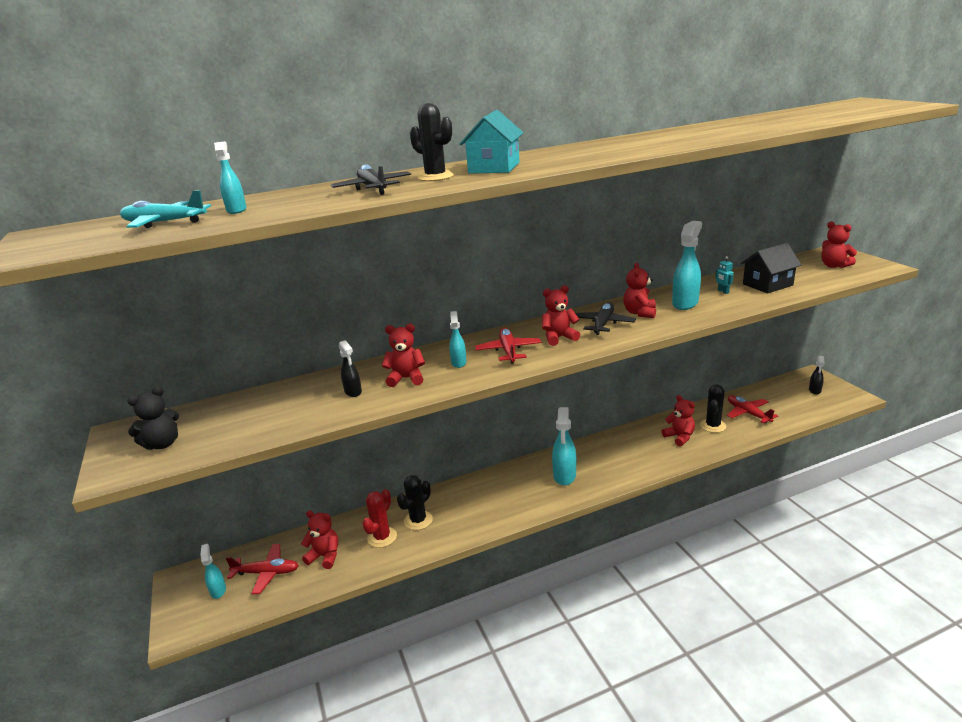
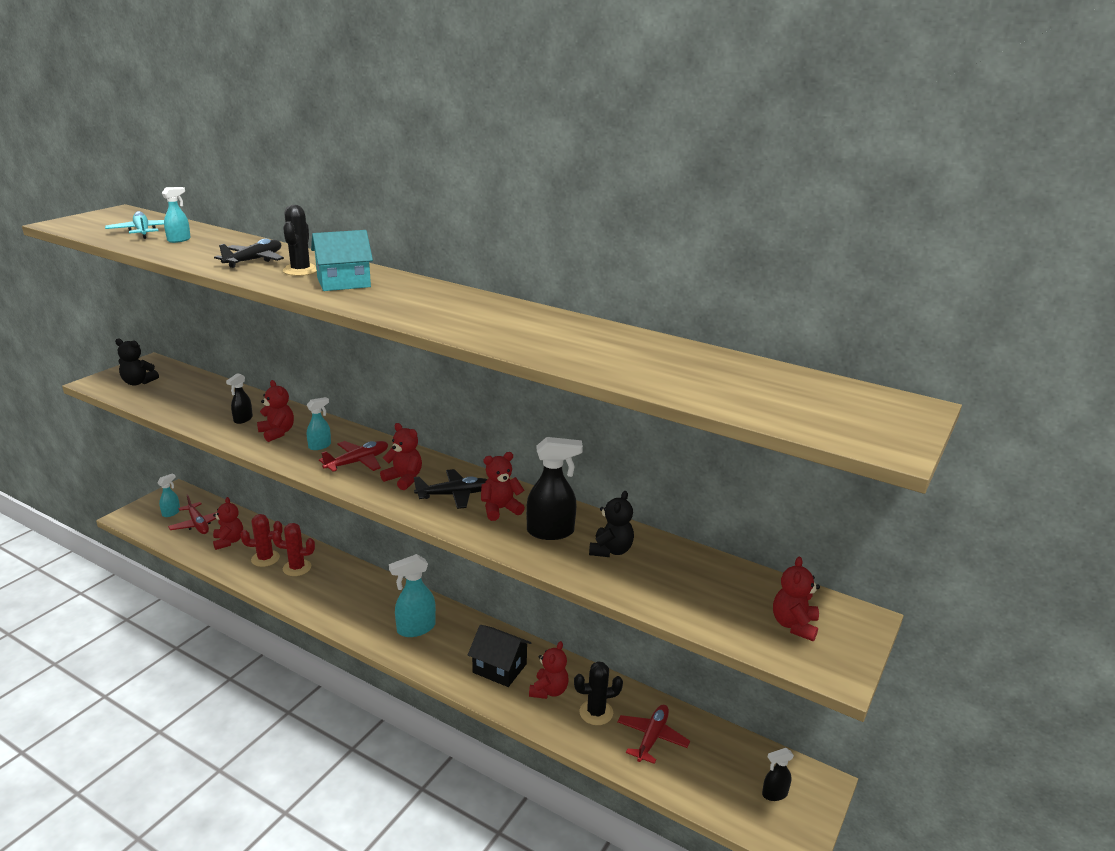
camera: 50 degrees right, 0 degrees up
black cactus [397,475,433,530] -> red cactus [272,523,315,576]
turquoise spray bottle [672,221,702,310] -> black spray bottle [526,437,583,540]
turquoise robot [715,256,734,294] -> black teddy bear [589,491,634,557]
black house [740,243,801,293] -> black house moved to [468,625,532,687]

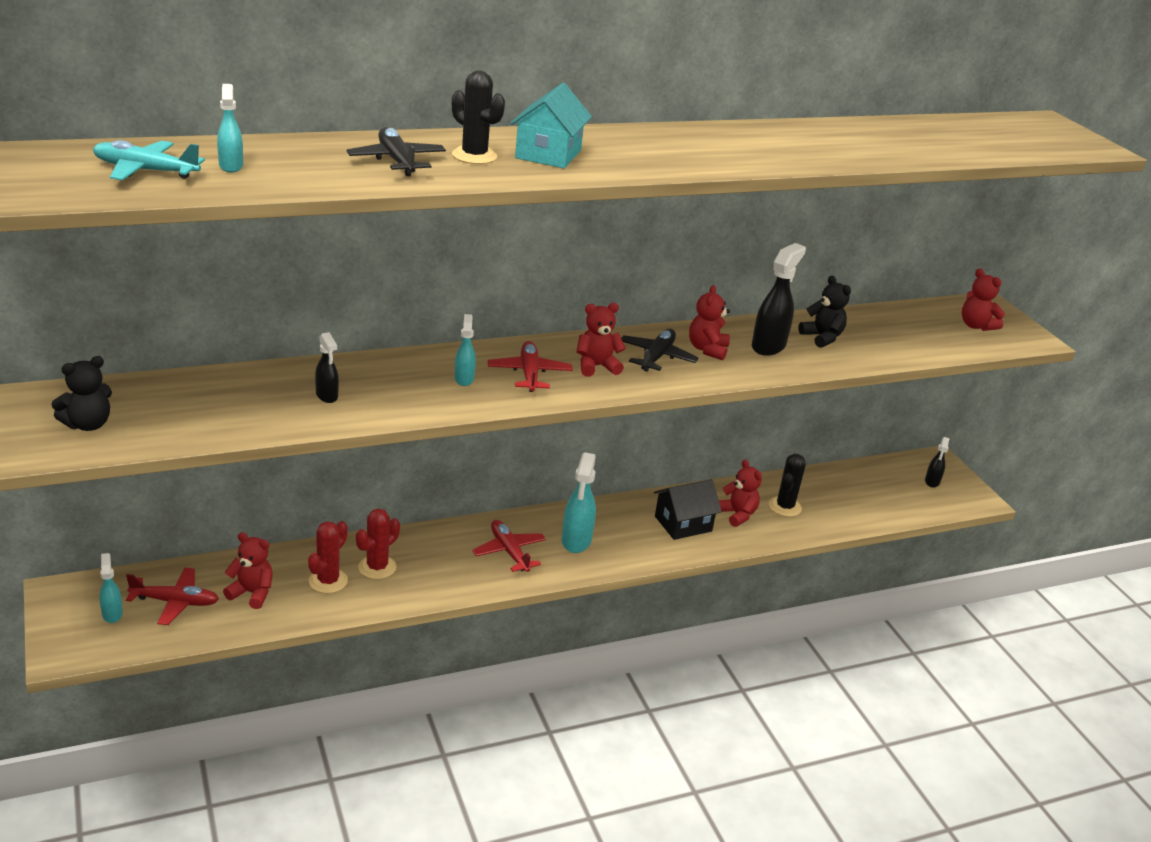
camera: 55 degrees left, 5 degrees up
red teddy bear [257,380,294,442] -> none
red plane [617,705,690,764] -> red plane moved to [472,520,546,572]

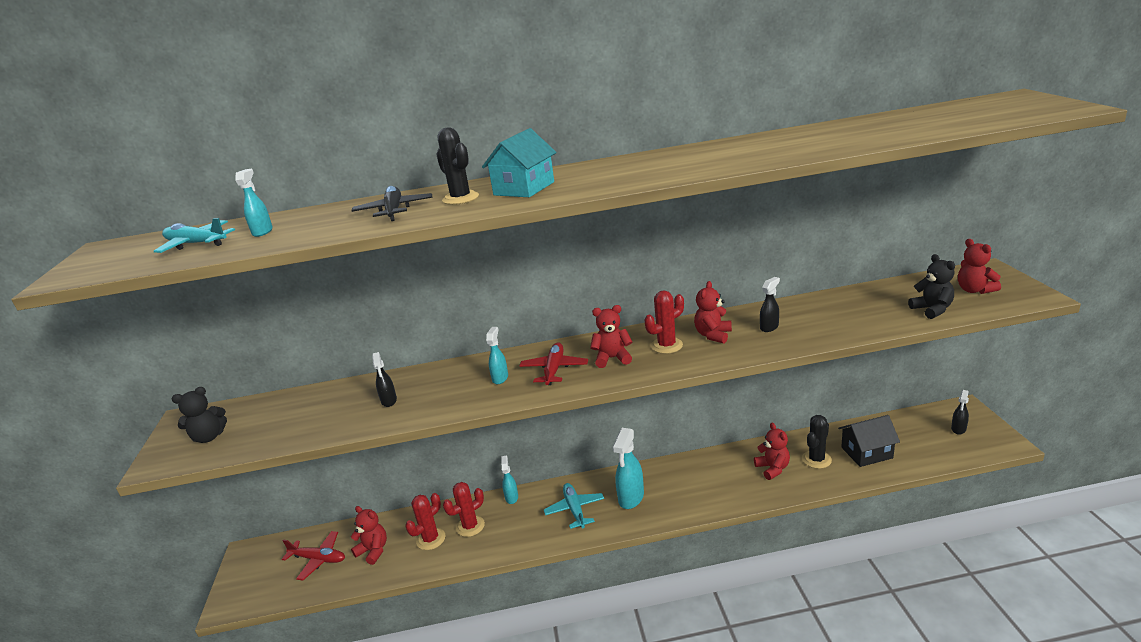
camera: 20 degrees right, 5 degrees down
turquoise spray bottle [99,553,123,623] -> turquoise spray bottle moved to [501,456,518,504]
red plane [472,520,546,572] -> turquoise plane [544,483,604,529]
black plane [621,329,698,372] -> red cactus [645,290,684,354]
black house [654,479,722,540] -> black house moved to [838,415,900,467]
black spray bottle [752,243,806,356] -> black spray bottle [760,277,780,332], size x0.57
black teddy bear [798,275,851,348] -> black teddy bear moved to [908,254,955,319]

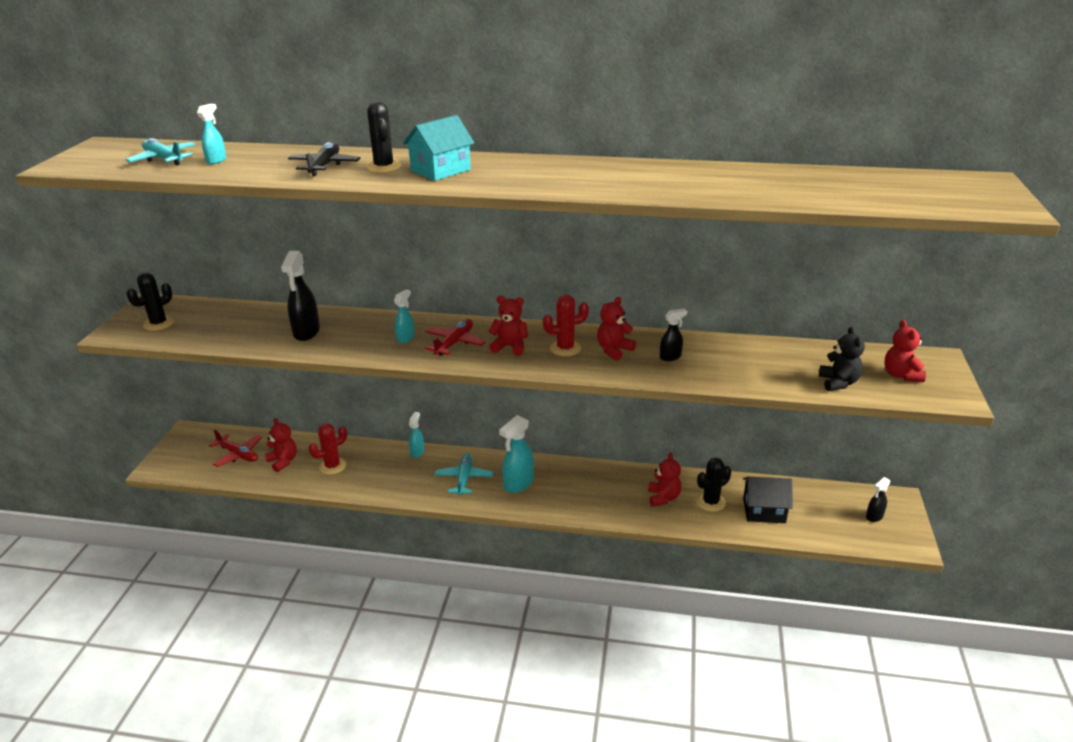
camera: 15 degrees right, 5 degrees up
black teddy bear [172,387,227,443] -> black cactus [127,273,174,331]
black spray bottle [372,352,397,407] -> black spray bottle [281,251,320,341], size x1.75
red cactus [443,482,485,537] -> none

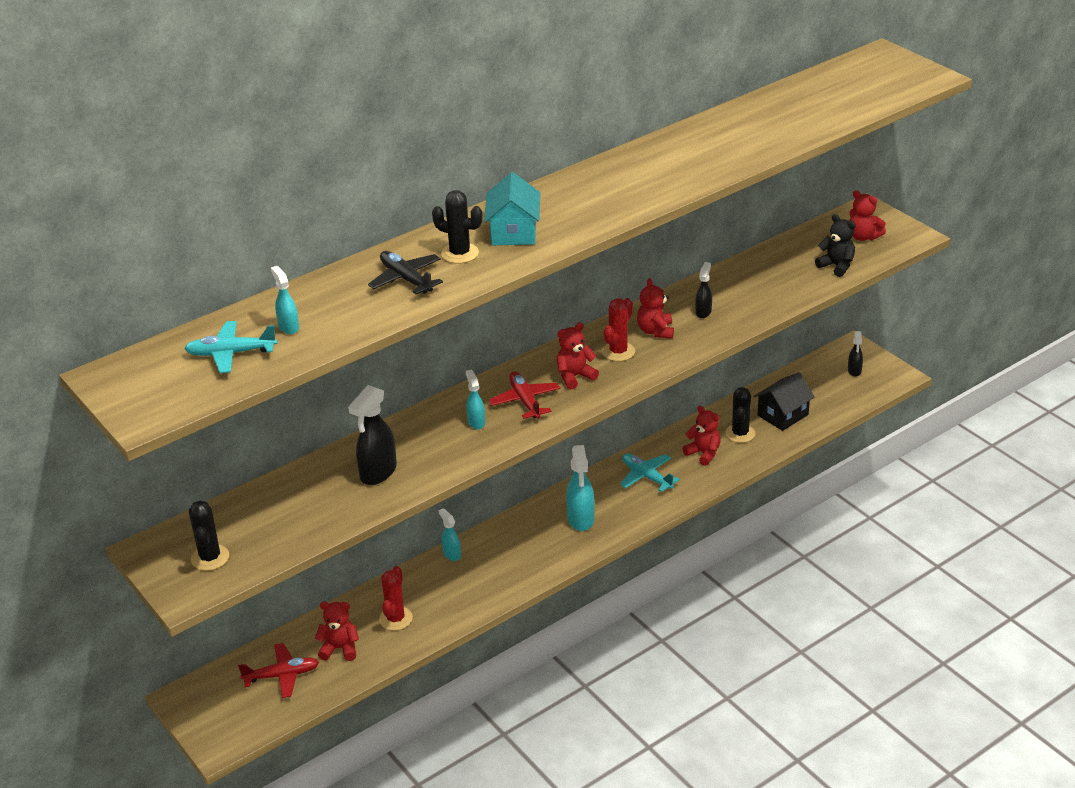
camera: 45 degrees left, 5 degrees up
black spray bottle [281,251,320,341] -> black spray bottle turned 75 degrees clockwise [348,385,397,485]
turquoise plane [434,453,494,496] -> turquoise plane moved to [620,454,680,492]

